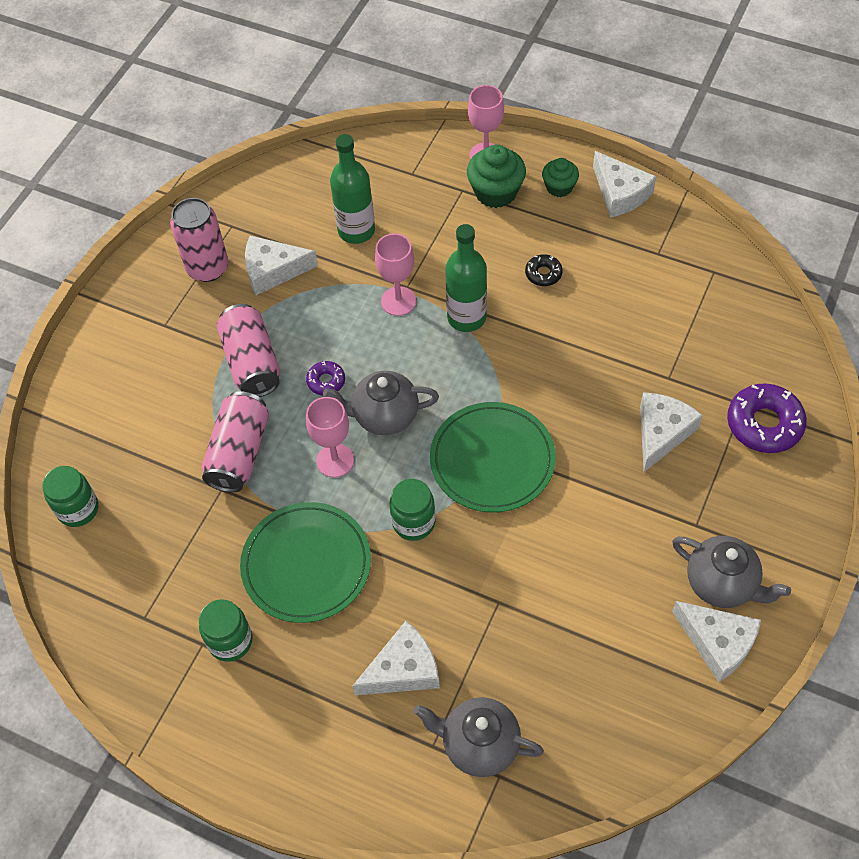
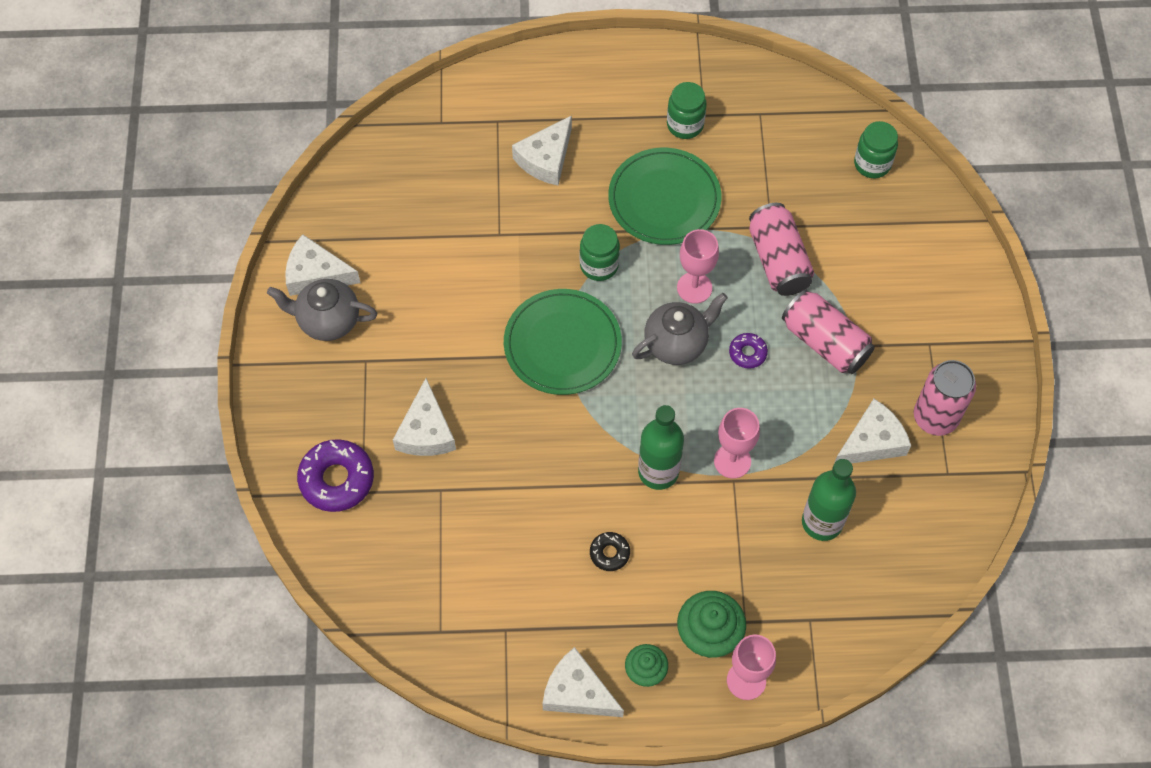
camera: 150 degrees right, 5 degrees up
grey teapot [414,697,544,777] -> none

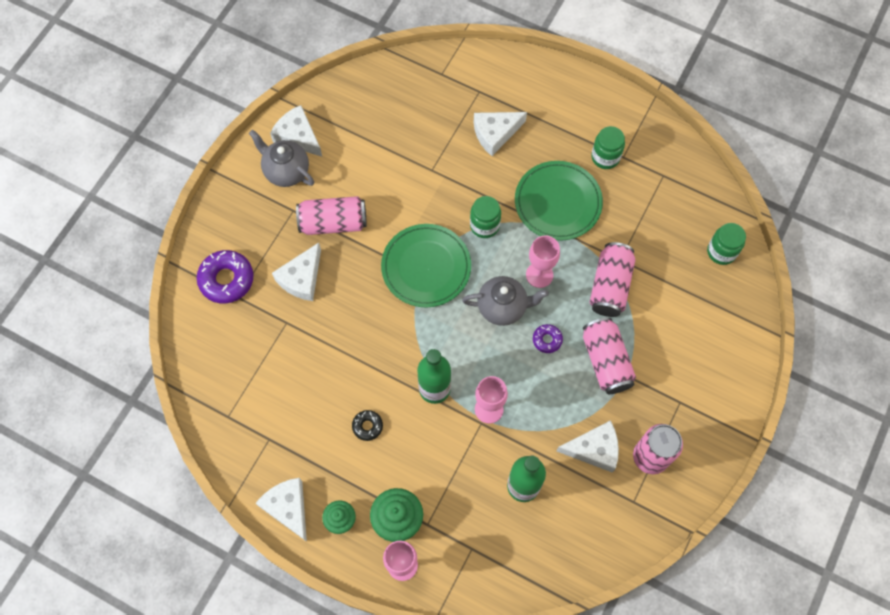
camera: 30 degrees right, 5 degrees up
none -> pink can [296,196,367,235]

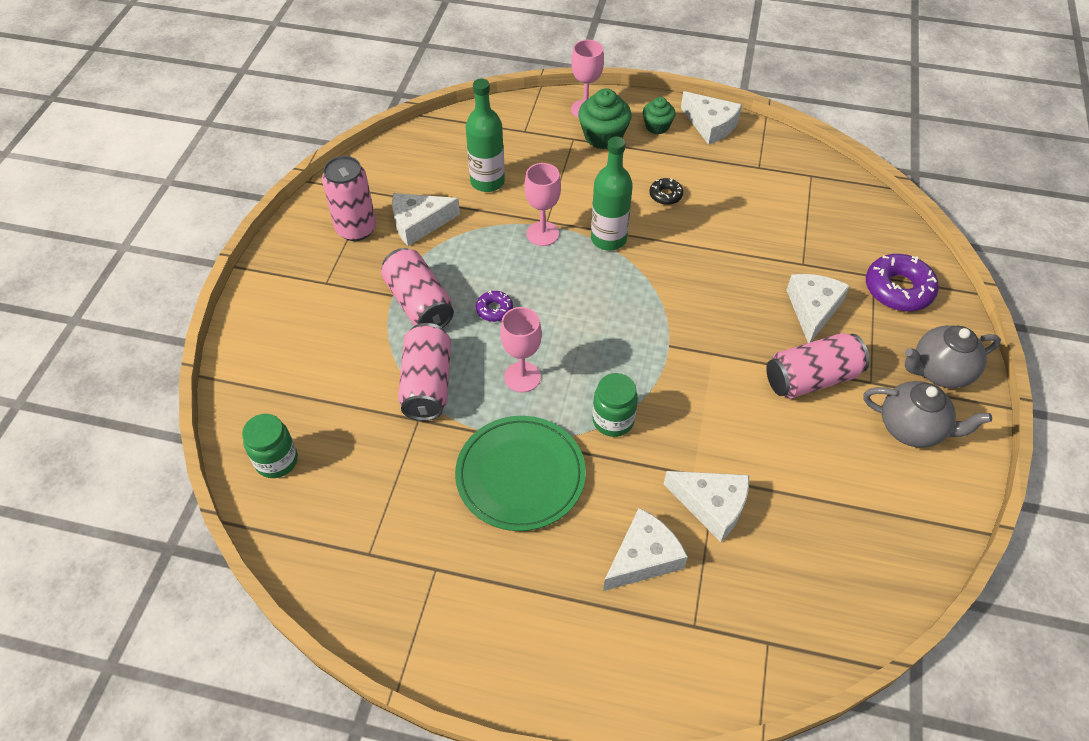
camera: 165 degrees right, 15 degrees down
white cheese [270,105,322,157] -> white cheese moved to [664,471,749,542]
green plate [381,224,471,307] -> none
grey teapot [462,276,549,326] -> grey teapot moved to [905,325,1001,388]
green jar [591,126,625,169] -> none

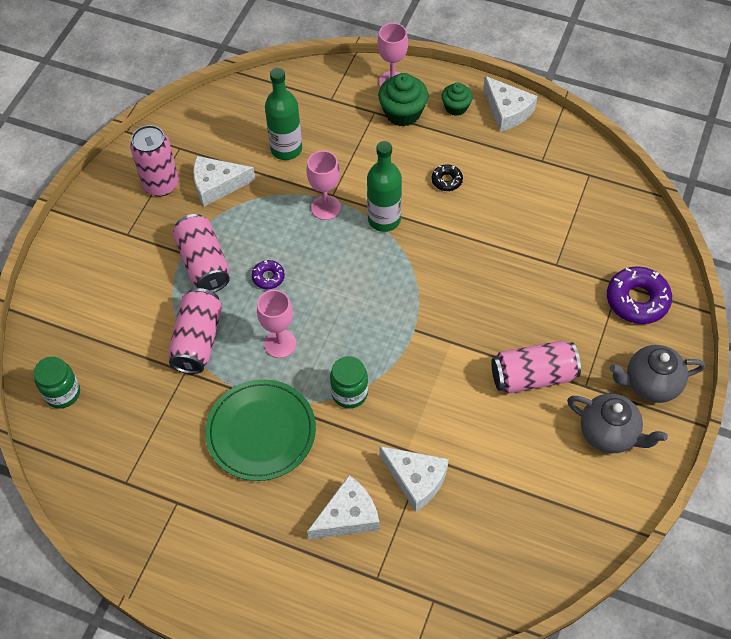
camera: 10 degrees right, 5 degrees up
white cheese [786,274,850,343] -> none

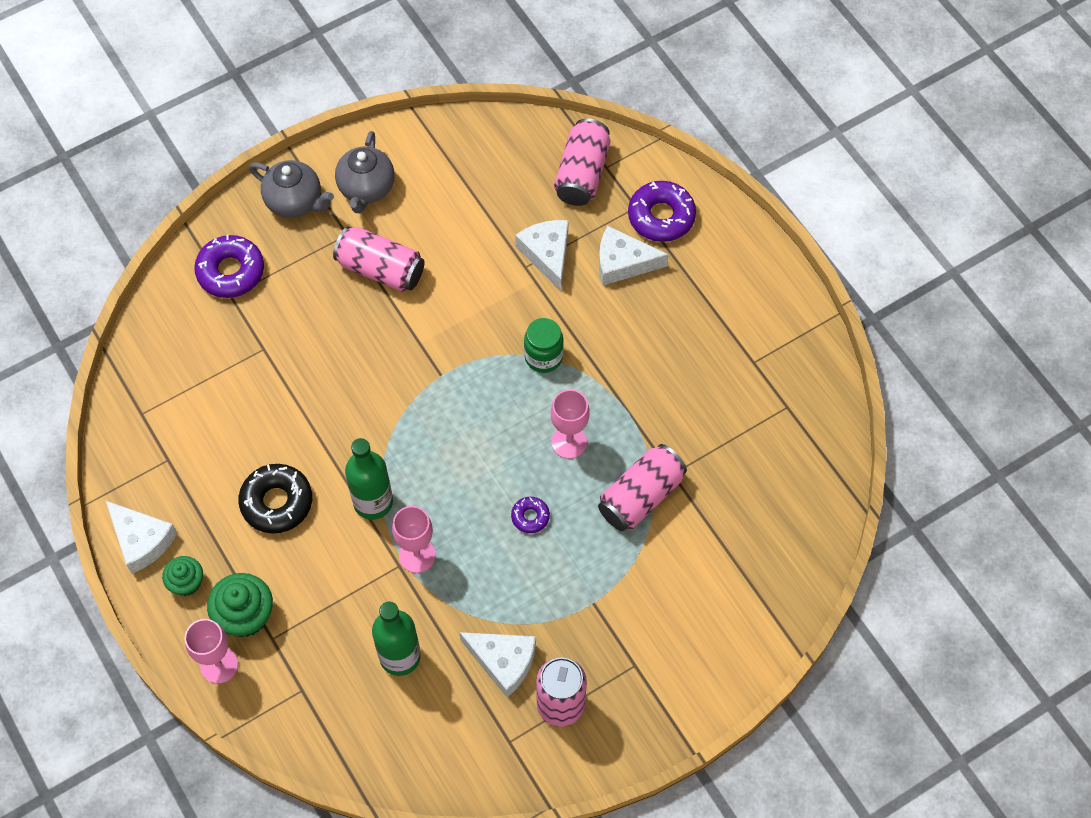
camera: 145 degrees left, 5 degrees up
green jar [34,356,80,408] -> none
pink can [173,214,230,292] -> pink can moved to [554,118,610,206]
green plate [205,379,316,481] -> none
black donut [432,164,463,191] -> black donut [238,464,312,534], size x1.91
white cheese [483,76,537,132] -> white cheese turned 135 degrees clockwise [105,500,177,574]
grey teapot [567,394,668,453] -> grey teapot turned 150 degrees counterclockwise [335,131,395,213]
none -> purple donut [628,181,696,242]

